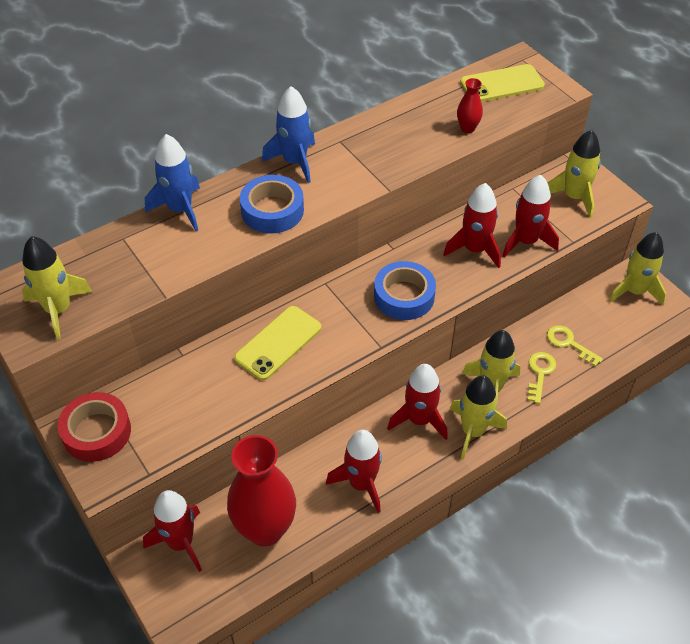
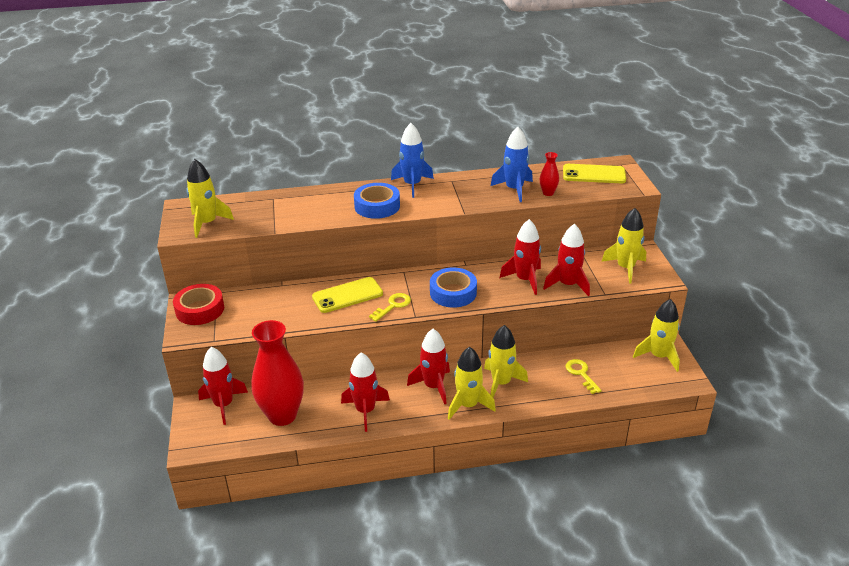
camera: 25 degrees right, 15 degrees down
blue rocket [145,134,200,231] -> blue rocket moved to [491,127,533,202]
yellow key [528,352,556,404] -> yellow key moved to [369,293,411,322]

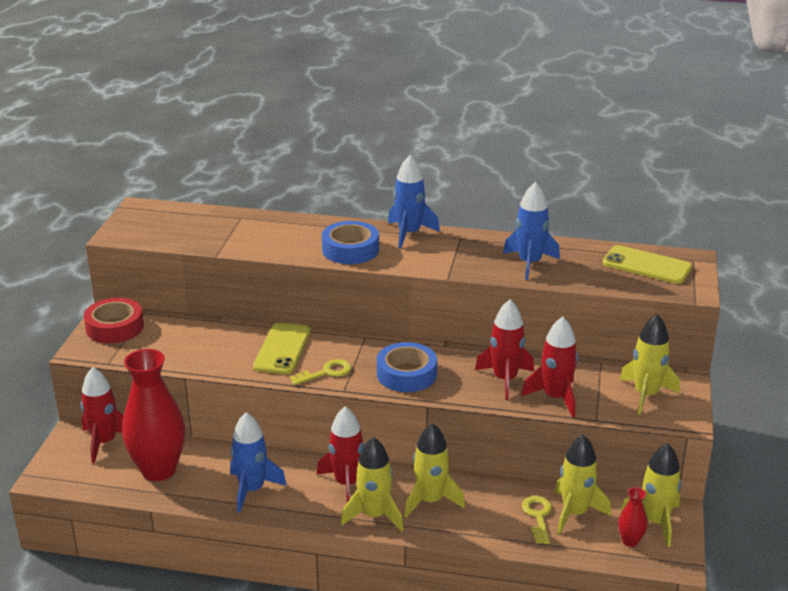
camera: 20 degrees right, 5 degrees down
yellow rocket [186,159,234,238] -> yellow rocket moved to [555,435,611,534]
yellow phone [312,277,383,313] -> yellow phone turned 75 degrees counterclockwise [253,323,311,374]
red rocket [341,353,390,432] -> blue rocket [230,412,287,513]
red vase [540,152,559,196] -> red vase moved to [618,487,647,547]

